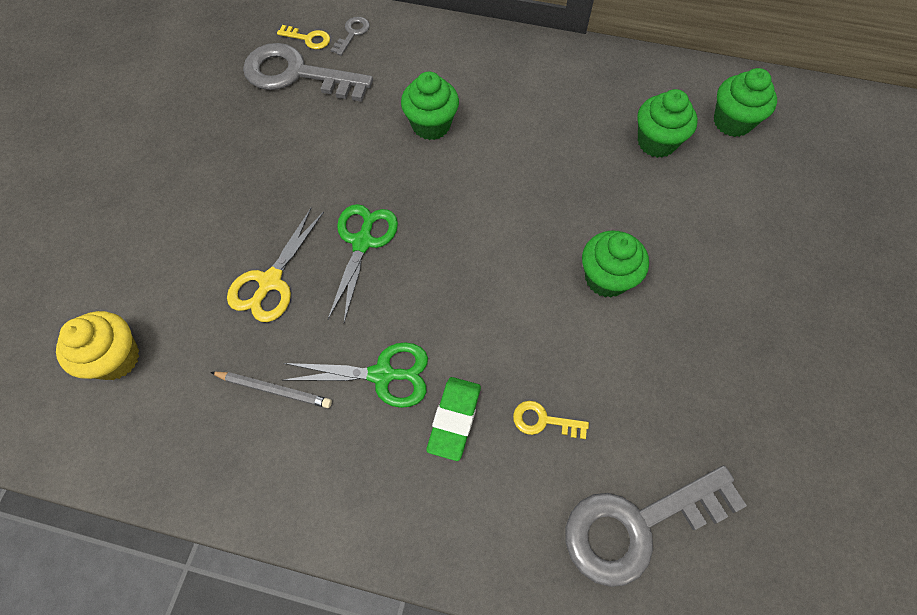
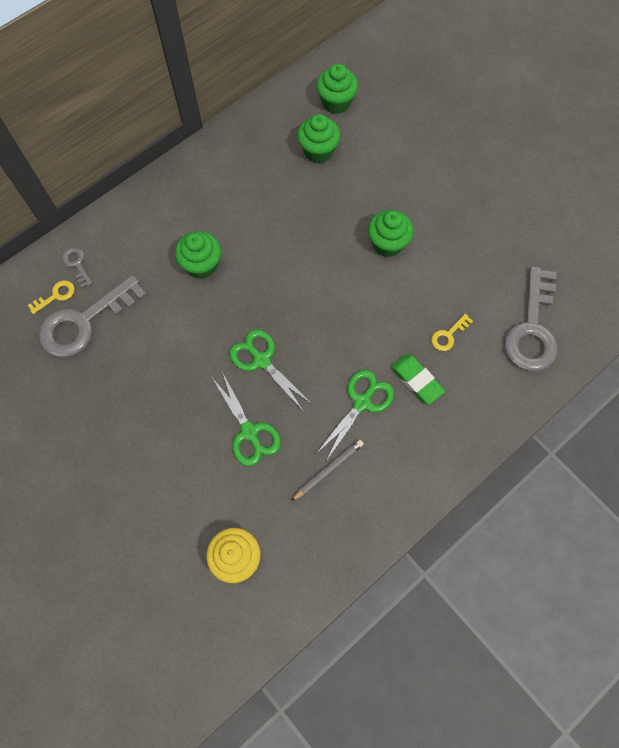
camera: 55 degrees left, 5 degrees up
yellow scissors [227,208,324,322] -> green scissors [211,372,281,467]

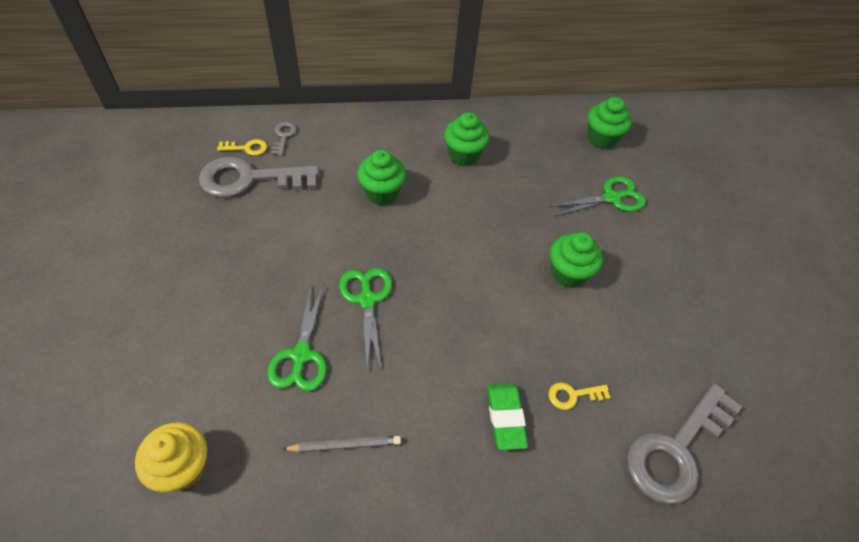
camera: 30 degrees right, 15 degrees down
green cupcake [297,114,341,163] -> green cupcake moved to [444,112,490,166]
green scissors [316,370,395,461] -> green scissors moved to [549,176,646,216]

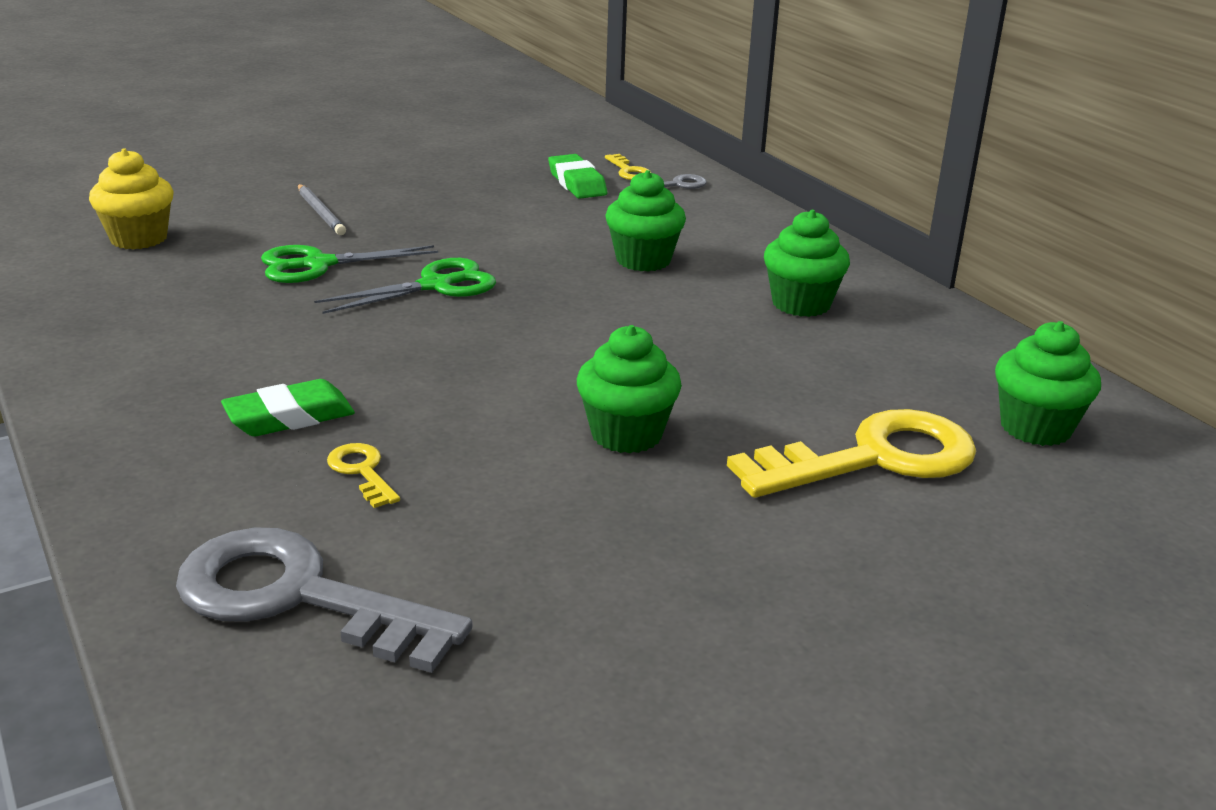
camera: 70 degrees right, 25 degrees down
grey key [199,156,319,198] -> green eraser [548,154,607,199]
grey pencil [282,436,401,453] -> grey pencil moved to [298,184,346,235]
green scissors [549,176,646,216] -> yellow key [727,409,976,498]

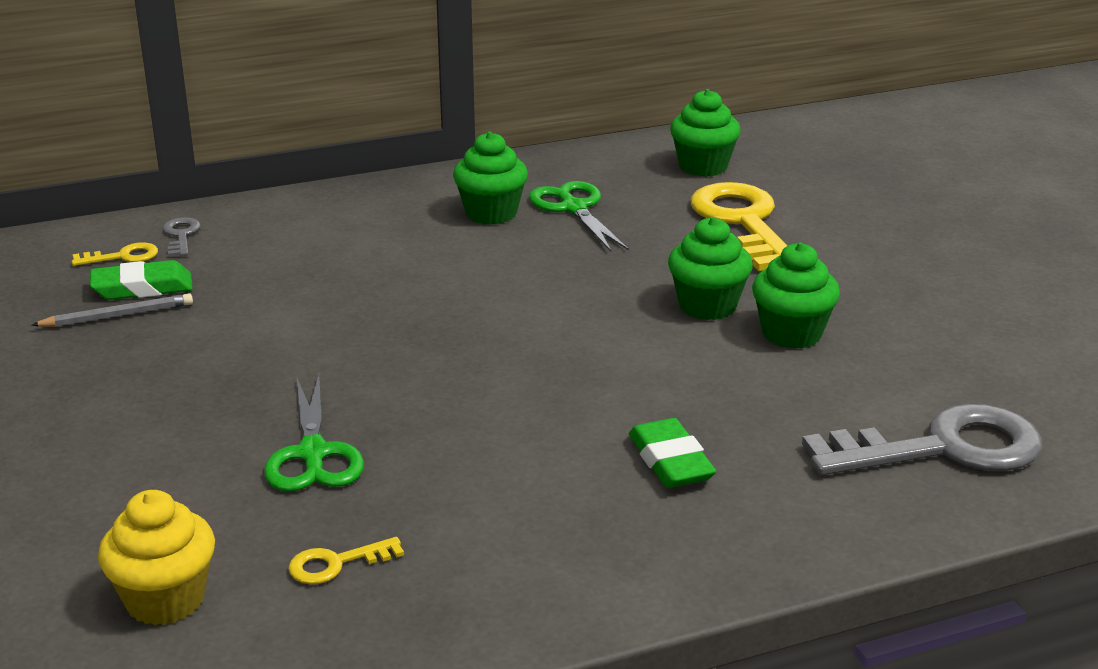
camera: 80 degrees left, 0 degrees up
grey key [176,527,473,673] -> grey key turned 135 degrees counterclockwise [802,404,1042,475]
grey pencil [298,184,346,235] -> grey pencil moved to [31,293,193,327]
green scissors [314,258,496,314] -> green scissors moved to [529,181,629,251]
yellow key [327,443,400,508] -> yellow key moved to [288,537,404,584]
green cupcake [605,170,686,272] -> green cupcake moved to [752,242,840,349]

